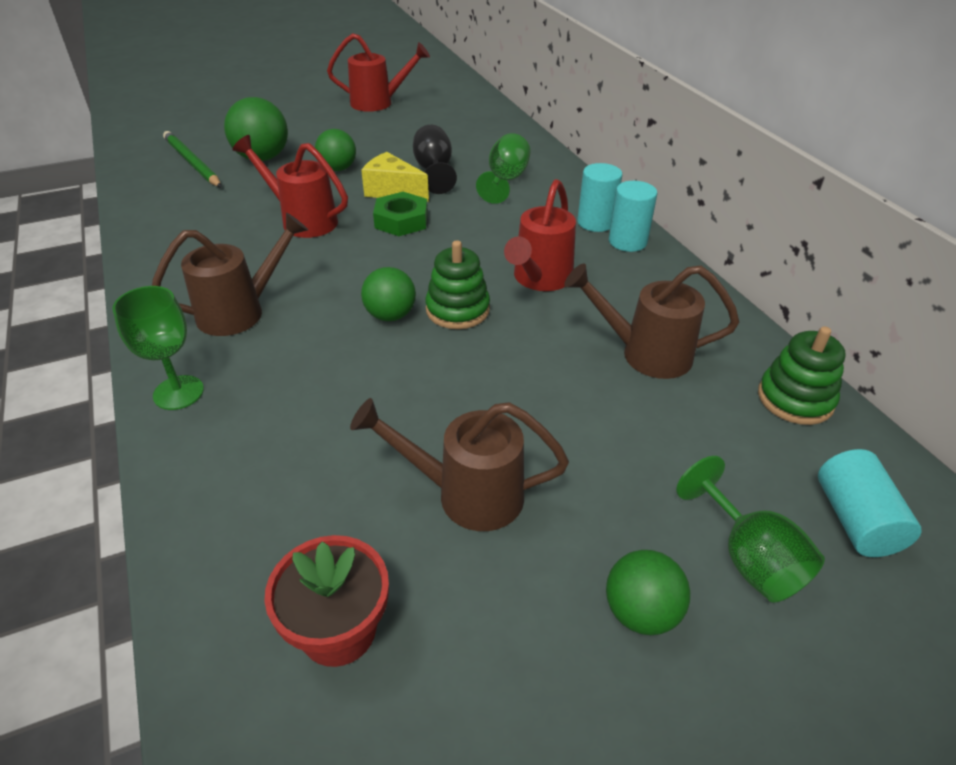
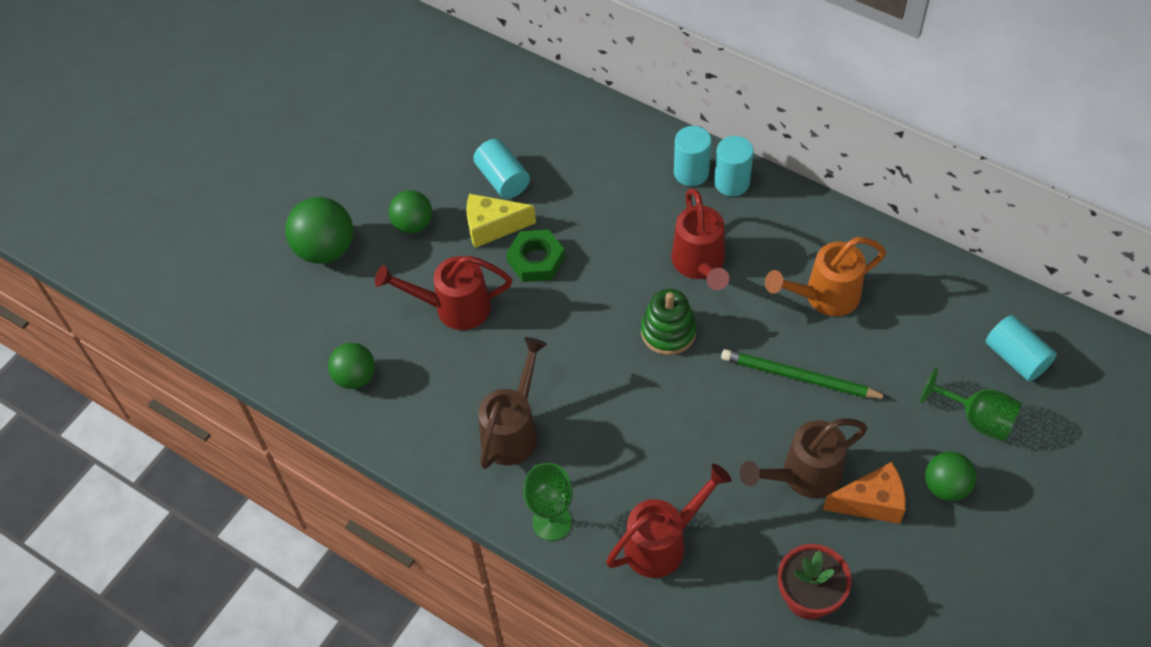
camera: 30 degrees left, 15 degrees up
green pencil [163,131,222,187] -> green pencil moved to [721,349,889,399]
red watering can [327,33,430,112] -> red watering can moved to [606,464,732,578]
green ball [361,267,416,321] -> green ball moved to [328,343,375,389]
black goblet [413,125,457,194] -> turquoise cylinder [473,139,530,199]
green goblet [476,133,530,204] -> none
brown watering can [564,263,739,379] -> orange watering can [765,237,886,316]
green stacking toy [758,326,846,425] -> none
none -> orange cheese [823,462,906,524]

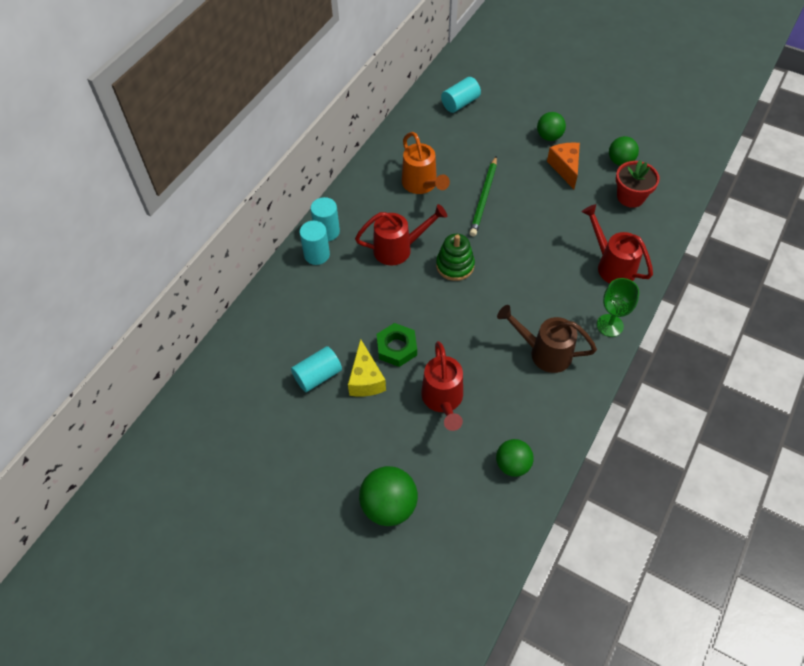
camera: 95 degrees left, 0 degrees up
green ball [389,190,432,234] -> green ball moved to [609,136,639,166]
brown watering can [740,418,868,498] -> none
green goblet [920,368,1022,441] -> none

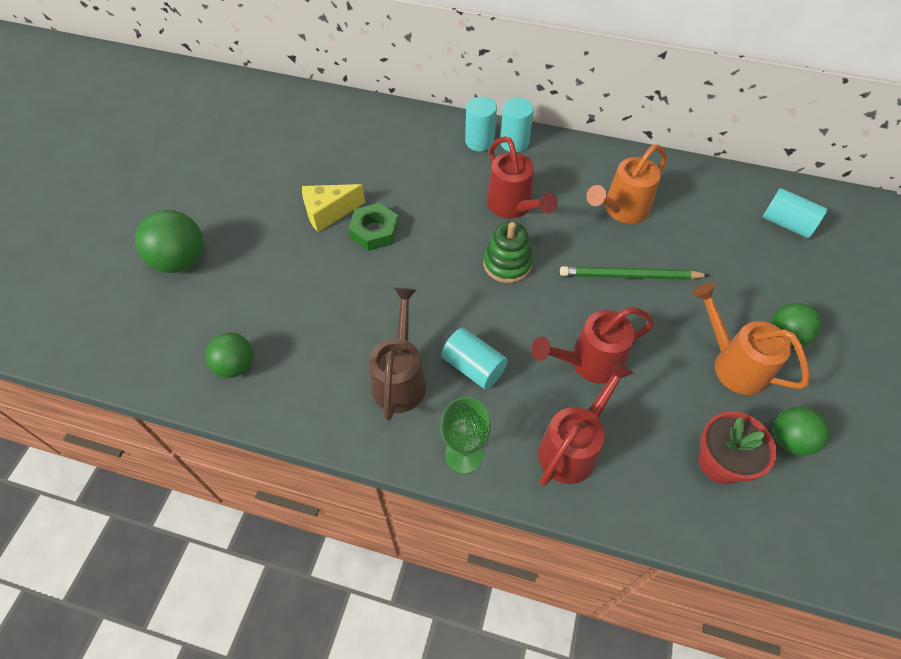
camera: 75 degrees right, 0 degrees up
turquoise cylinder [291,346,342,392] -> turquoise cylinder moved to [441,328,508,389]
red watering can [421,341,463,431] -> red watering can moved to [531,307,654,384]
orange cheese [547,143,580,189] -> orange watering can [692,283,810,395]

